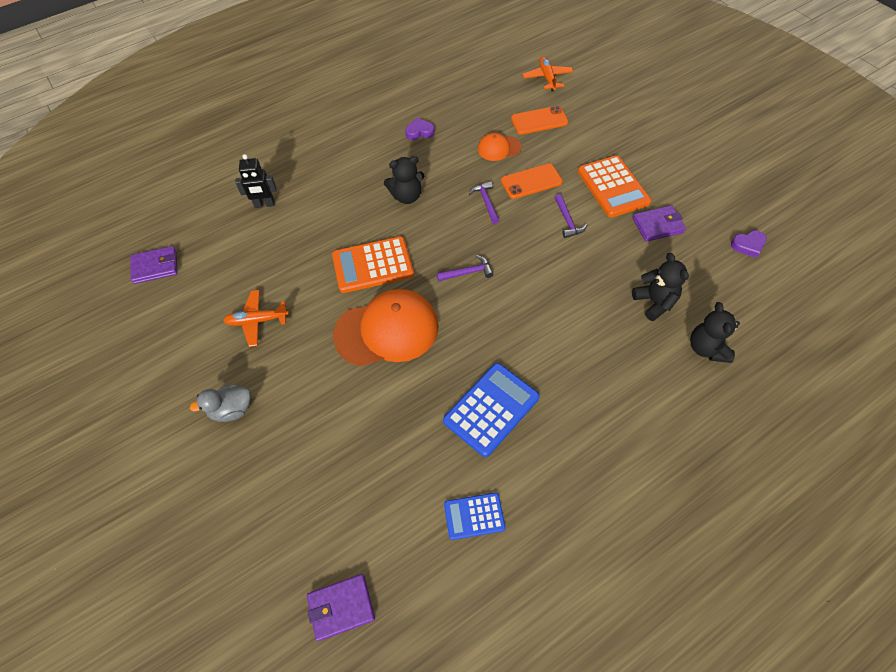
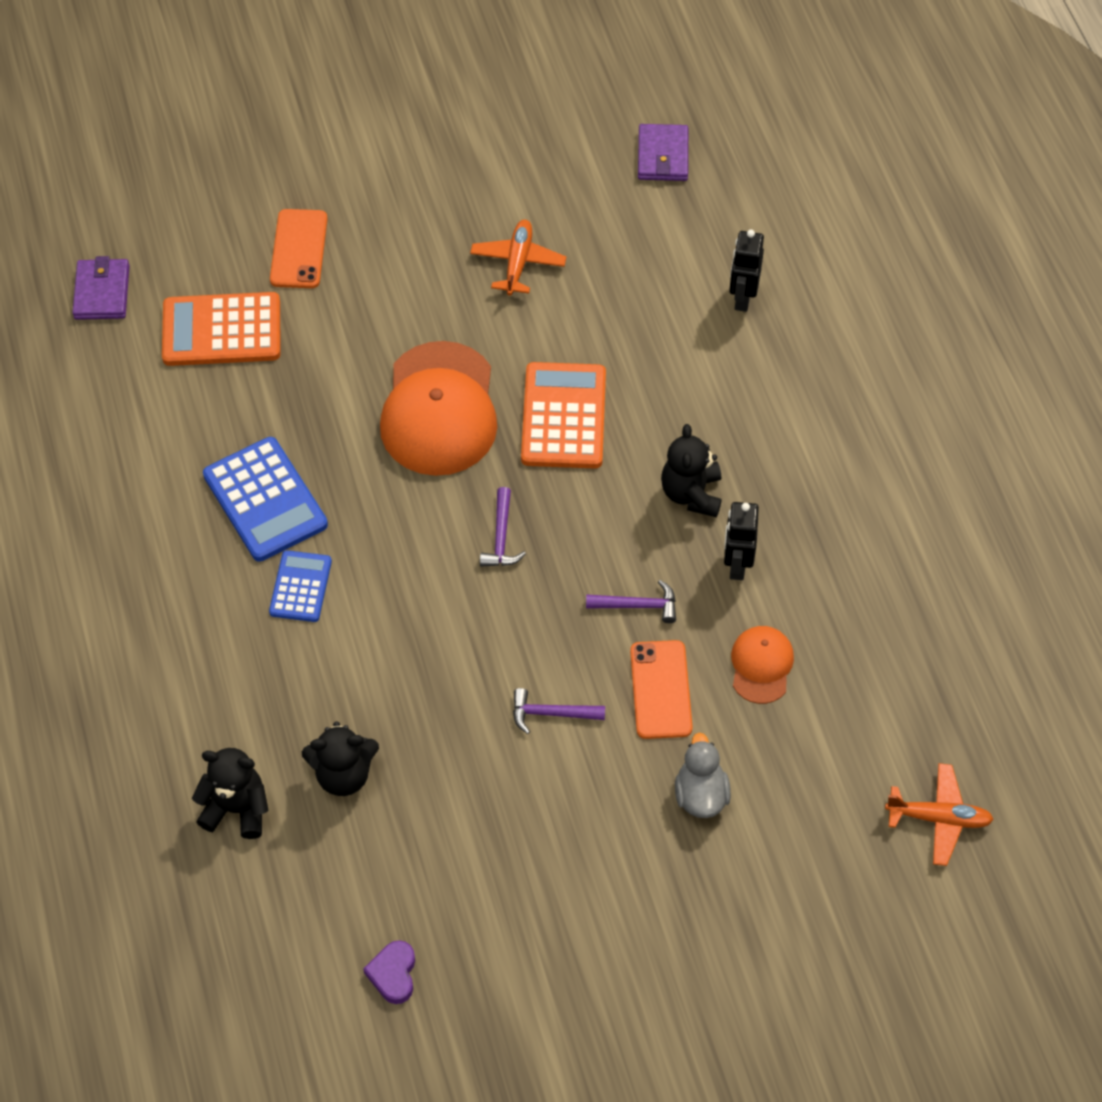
camera: 105 degrees right, 0 degrees up
grey duck [190,384,251,422] -> grey duck moved to [675,733,731,818]
purple heart [405,118,434,140] -> none
blue calculator [444,493,505,540] -> blue calculator moved to [269,550,332,622]
orange phone [511,106,568,135] -> orange phone moved to [270,209,328,288]
orange calculator [578,155,651,218] -> orange calculator moved to [162,292,280,366]
purple wallet [633,205,686,242] -> none
none -> black robot [724,502,759,580]

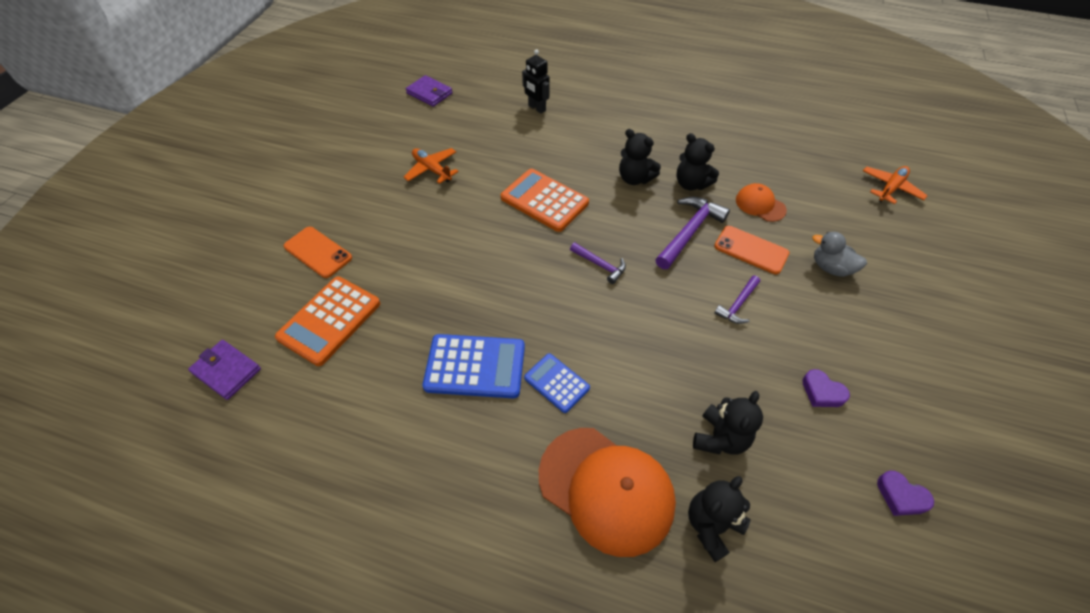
camera: 55 degrees left, 5 degrees down
orange cap [380,341,497,476] -> orange cap moved to [539,428,676,557]
purple hammer [586,580,676,623] -> purple hammer [655,197,730,269], size x1.74
black robot [724,502,759,580] -> black teddy bear [676,133,719,190]
none -> purple heart [802,369,850,407]

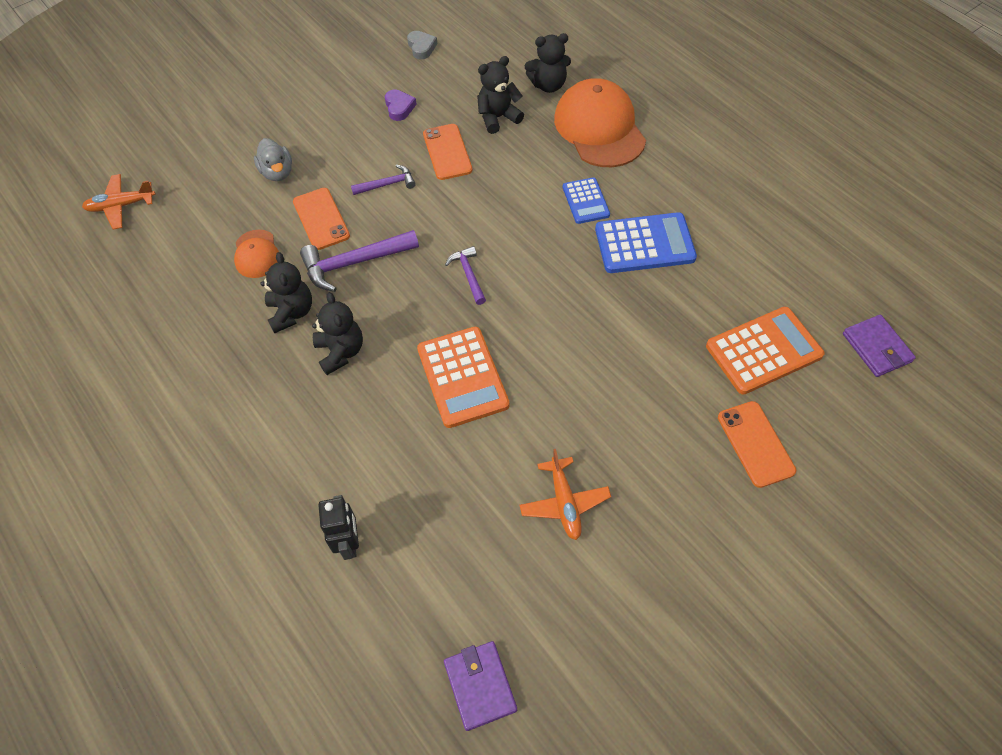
camera: 145 degrees left, 5 degrees up
blue calculator [423,334,525,398] -> blue calculator turned 135 degrees clockwise [595,212,697,273]
purple heart [877,471,934,516] -> grey heart [407,31,437,60]
none -> orange phone [423,124,472,180]

